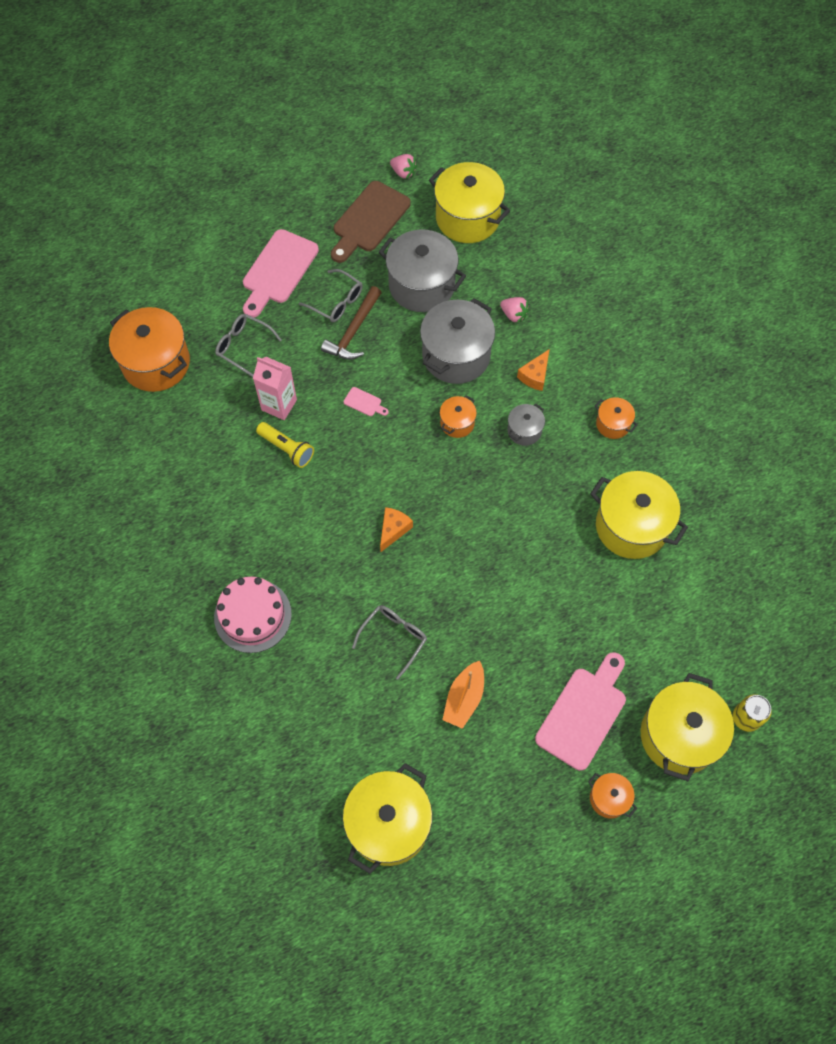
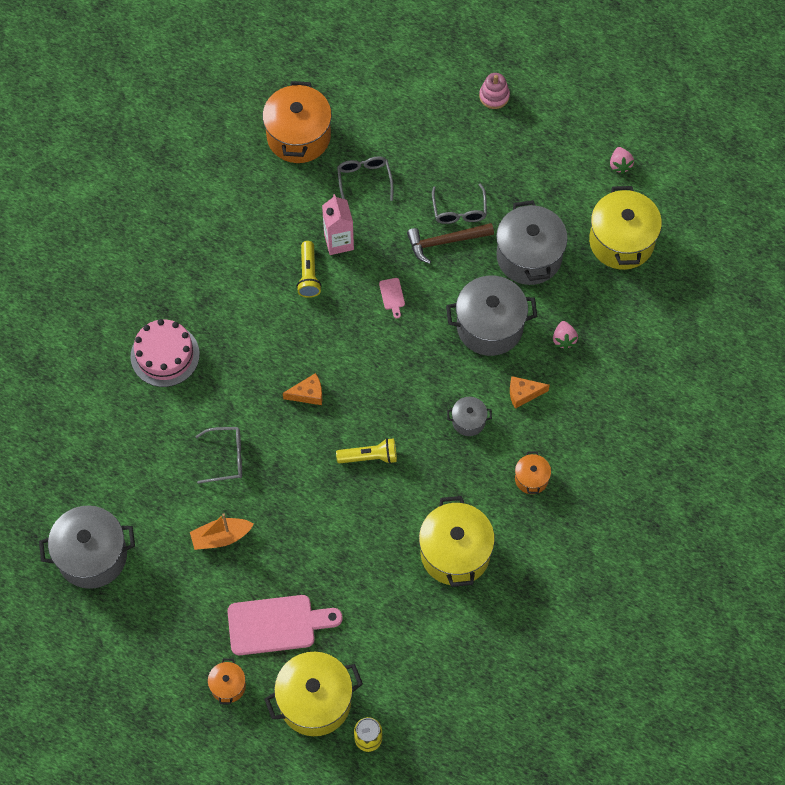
camera: 50 degrees right, 0 degrees up
pink cutting board [243,229,319,318] -> none
brown cutting board [331,181,411,263] -> none
yellow pot [343,763,433,874] -> grey pot [39,506,135,589]
orange pot [440,395,477,438] -> none
none -> yellow flashlight [336,438,397,464]
none -> pink stacking toy [479,73,510,109]

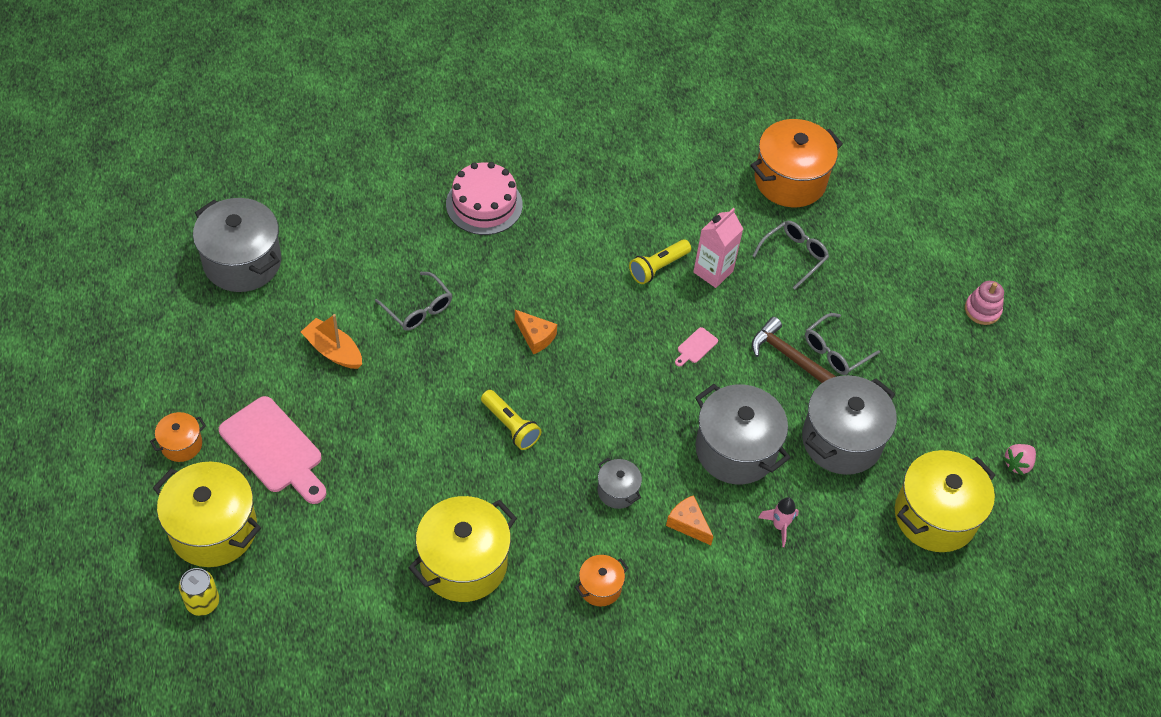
camera: 50 degrees right, 10 degrees down
pink strawberry [553,321,578,350] -> pink rocket [758,497,799,547]

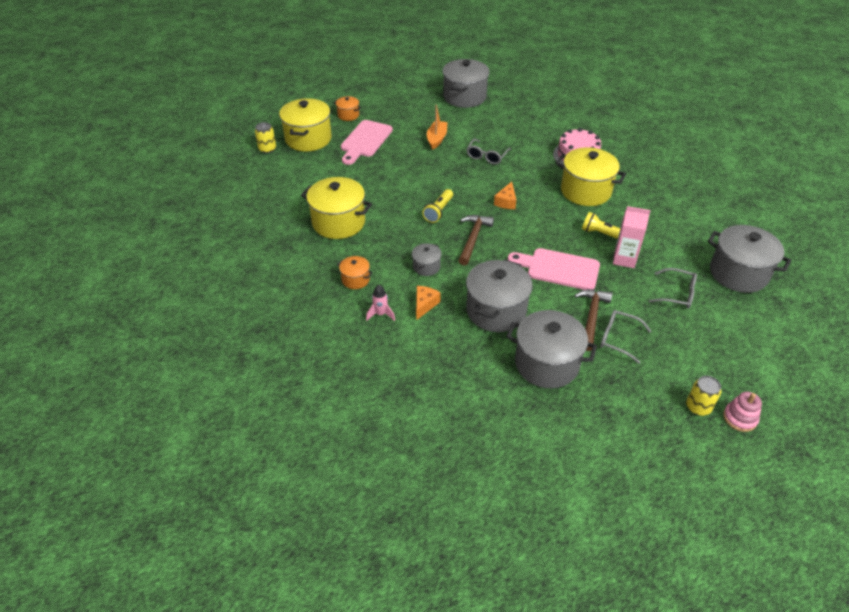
camera: 70 degrees right, 10 degrees down
pink cutting board [675,327,718,366] -> pink cutting board [508,248,600,290], size x2.41
orange pot [750,119,843,207] -> grey pot [708,225,791,293]
pink rocket [758,497,799,547] -> pink rocket moved to [366,285,395,321]
yellow pot [895,450,995,552] -> yellow pot moved to [555,147,626,206]
pink strawberry [1002,444,1036,476] -> none
none -> brown hammer [458,215,494,265]
none -> yellow can [686,376,721,416]

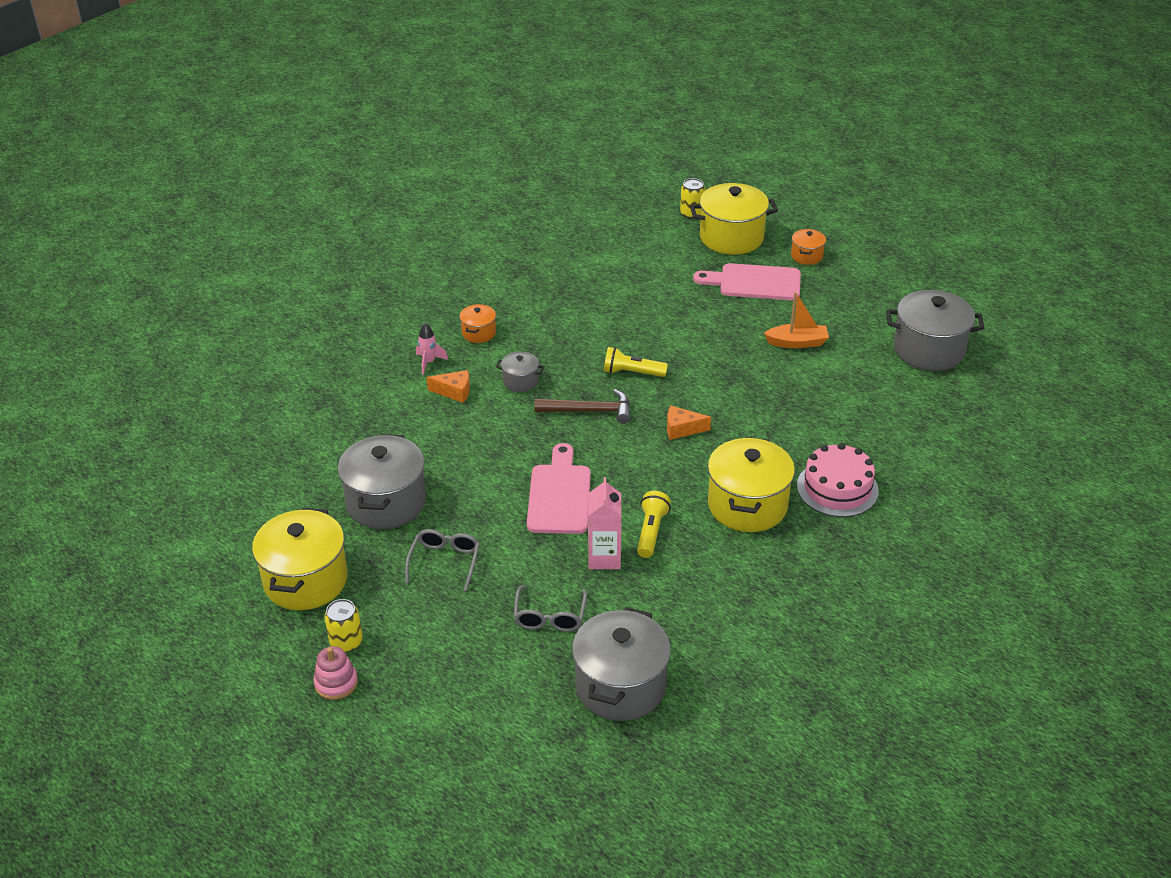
camera: 75 degrees right, 5 degrees down
yellow pot [301,177,372,239] -> yellow pot moved to [252,508,348,610]
grey pot [466,259,533,332] -> none
grey glasses [467,139,511,165] -> none
brown hammer [574,289,613,351] -> none

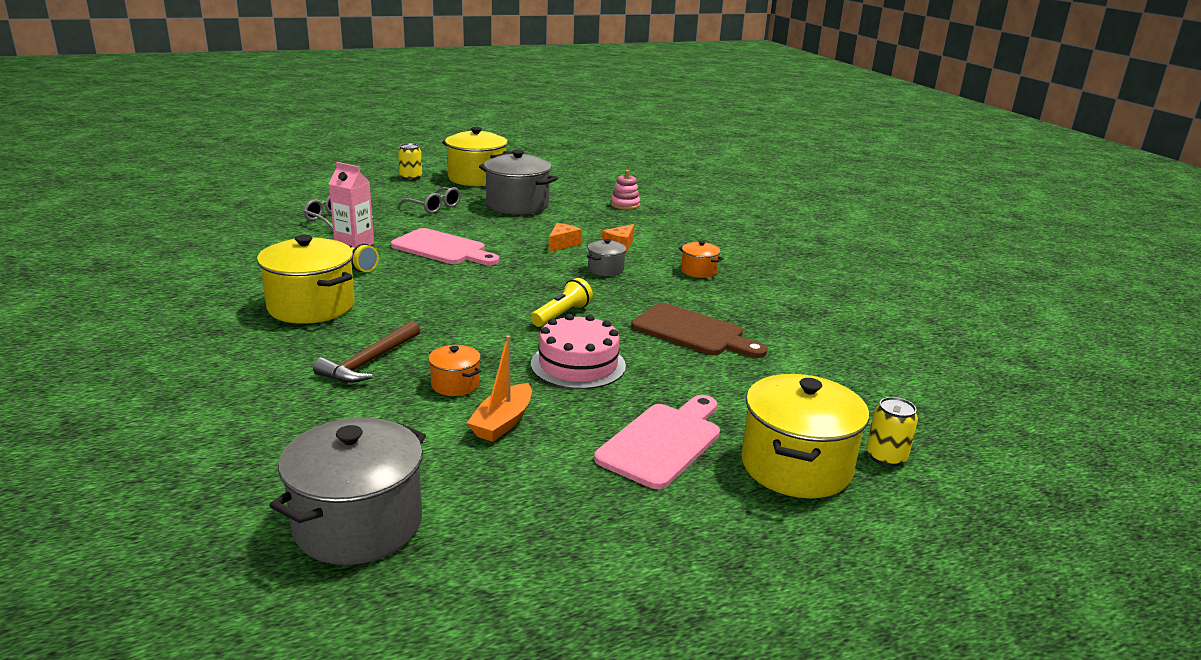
camera: 115 degrees right, 15 degrees down
pink stacking toy [313,646,358,700] -> pink stacking toy moved to [611,170,640,210]
pink rocket [416,323,448,375] -> none
brown hammer [534,389,631,424] -> brown hammer moved to [313,321,420,383]
grey pot [572,607,671,721] -> none
orange cheese [667,406,711,440] -> orange cheese moved to [549,223,582,252]
orange pot [791,229,826,265] -> orange pot moved to [428,345,481,396]
pink cake [797,443,879,517] -> pink cake moved to [531,314,626,389]
none -> brown cutting board [631,303,768,358]

